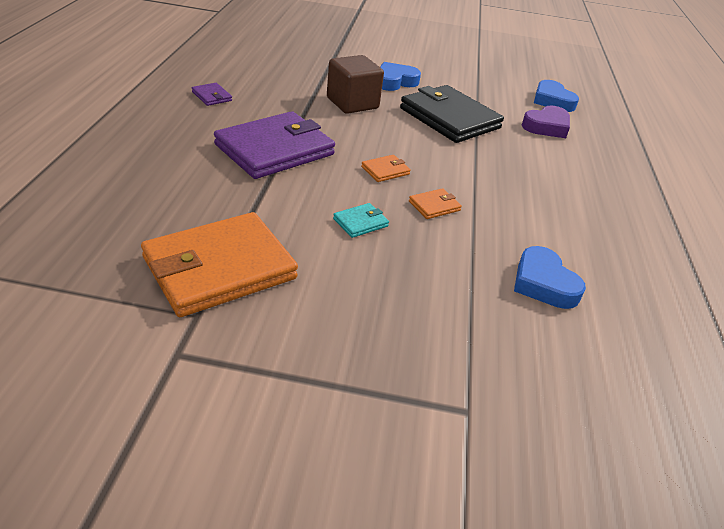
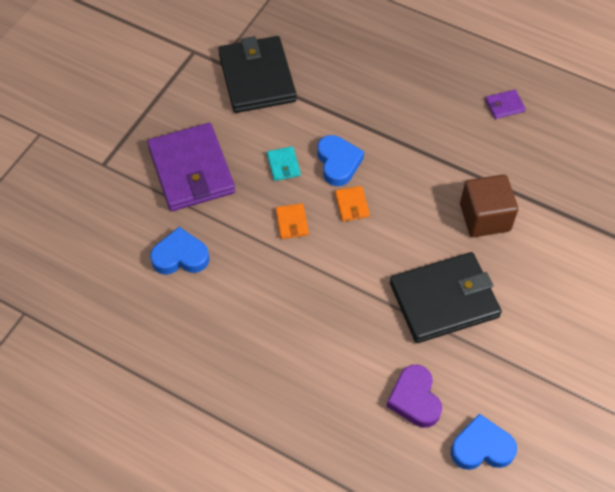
camera: 115 degrees right, 20 degrees up
orange wallet [141,212,298,317] -> black wallet [218,36,297,113]
purple wallet [214,111,335,179] -> purple wallet moved to [147,123,235,211]
blue heart [380,62,421,91] -> blue heart moved to [317,135,364,186]

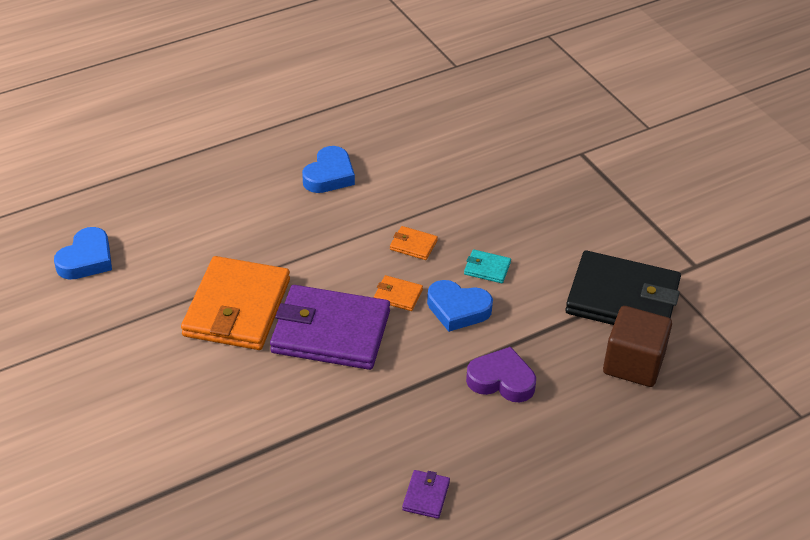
camera: 120 degrees right, 15 degrees down
purple wallet [147,123,235,211] -> purple wallet moved to [270,285,390,370]
blue heart [150,227,210,275] -> blue heart moved to [302,146,355,193]
purple heart [386,365,442,428] -> purple heart moved to [466,347,536,402]
black wallet [390,252,502,343] -> orange wallet [181,256,290,350]
brown cube [460,175,518,237] -> brown cube moved to [603,306,672,387]

